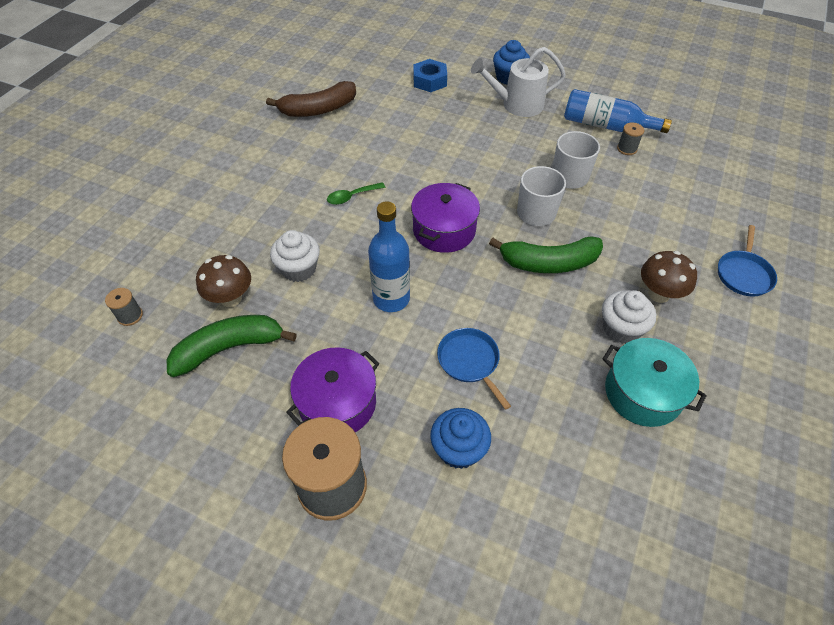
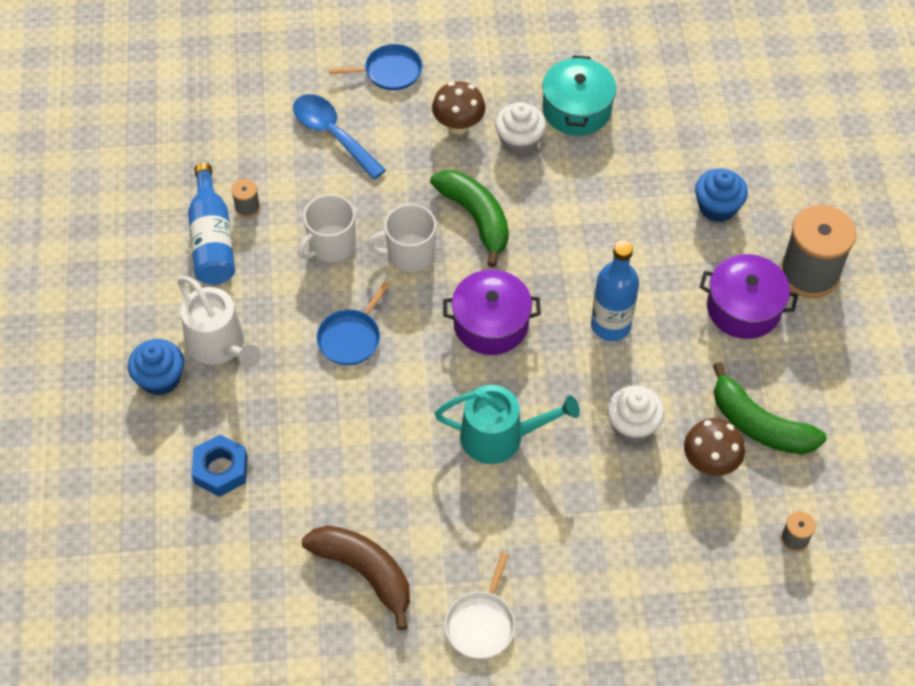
camera: 120 degrees left, 5 degrees up
green spoon [327,182,386,205] -> turquoise watering can [435,385,580,464]
blue pan [437,328,511,410] -> blue pan moved to [317,281,390,365]
none -> blue spoon [293,94,386,180]
none -> white pan [445,552,515,659]

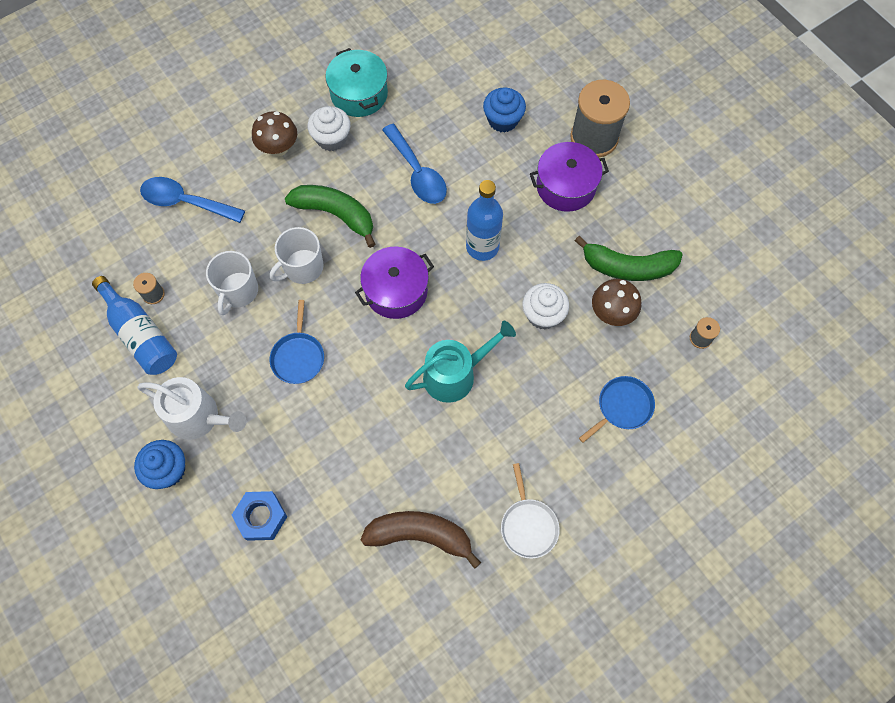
camera: 30 degrees left, 10 degrees up
blue pan [329,44,422,91] -> blue pan moved to [579,376,655,443]
none -> blue spoon [382,124,447,204]

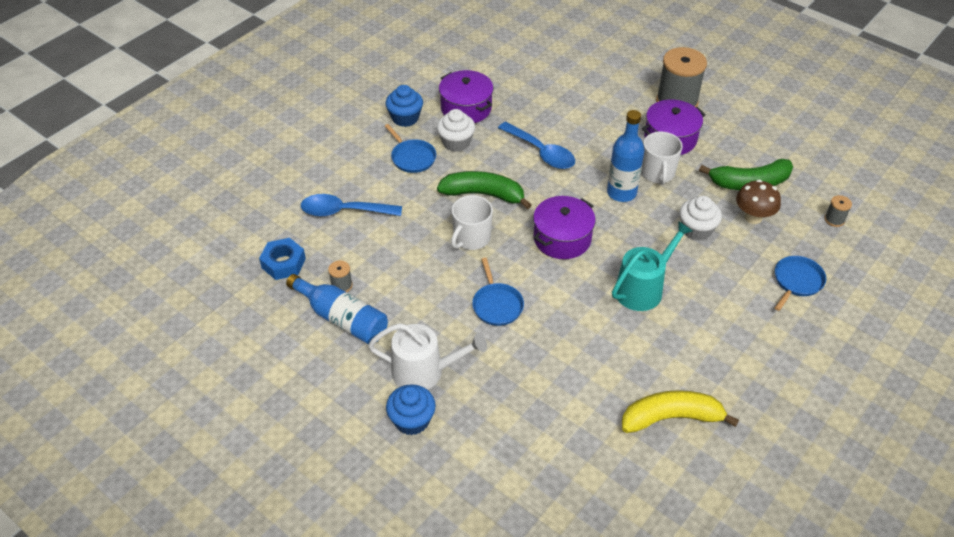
camera: 15 degrees left, 20 degrees down
white mug [206,251,258,315] -> white mug moved to [641,132,683,185]
blue nut [232,491,287,541] -> blue nut moved to [259,238,306,280]
brown mushroom [252,111,297,156] -> blue pan [385,124,436,173]
turquoise pot [325,48,388,117] -> purple pot [439,70,493,123]
brown banana [361,511,481,569] -> yellow banana [622,390,739,433]
blue cupcake [483,87,526,133] -> blue cupcake moved to [386,85,423,127]
white pan [501,463,560,559] -> none

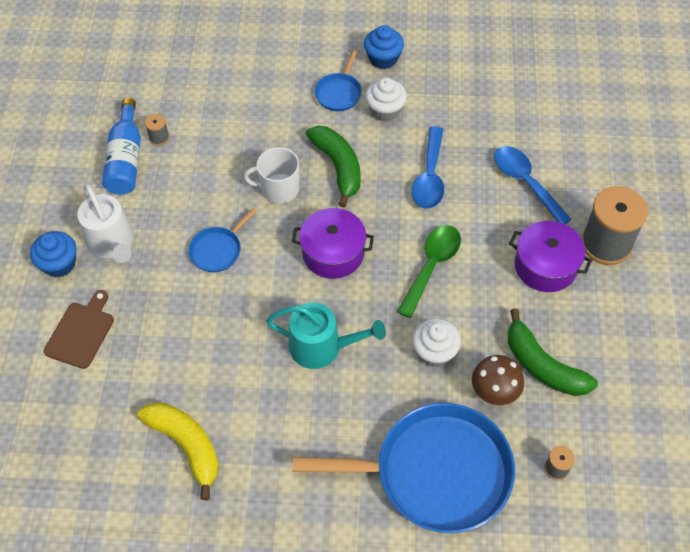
camera: 55 degrees right, 10 degrees up
blue nut [259,238,306,280] -> none
blue spoon [301,194,402,217] -> blue spoon moved to [494,146,572,224]
purple pot [439,70,493,123] -> none
blue bottle [607,110,644,202] -> green spoon [397,225,461,318]
white mug [641,132,683,185] -> none
blue pan [775,256,826,311] -> blue pan [293,403,515,533], size x2.26
none -> brown cutting board [44,290,114,369]

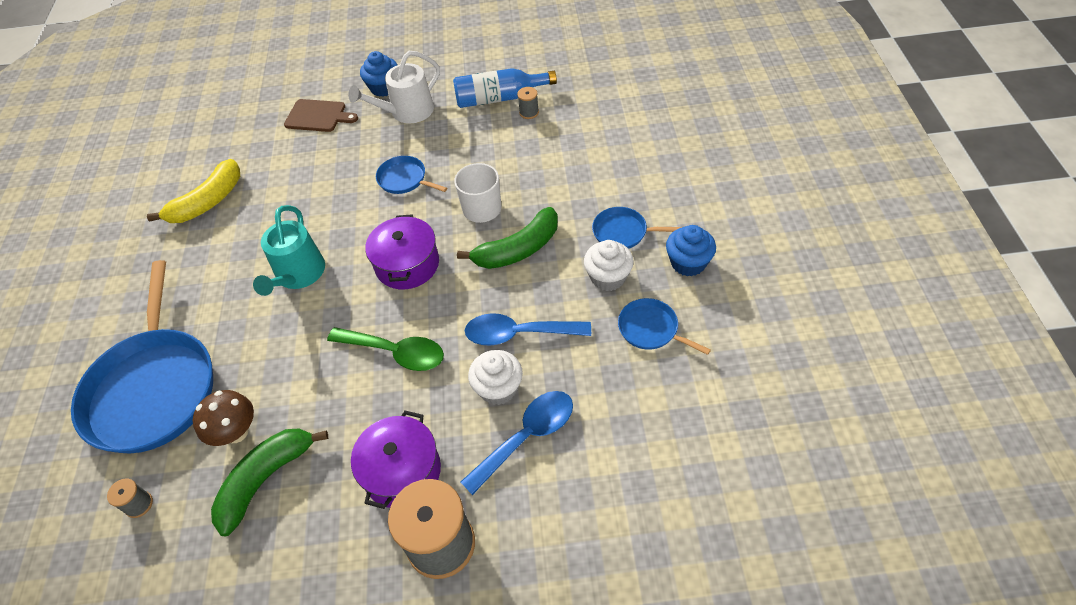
camera: 85 degrees right, 5 degrees down
white cupcake [412,318,461,367] -> white cupcake moved to [468,350,523,405]
none -> blue pan [618,298,711,355]

